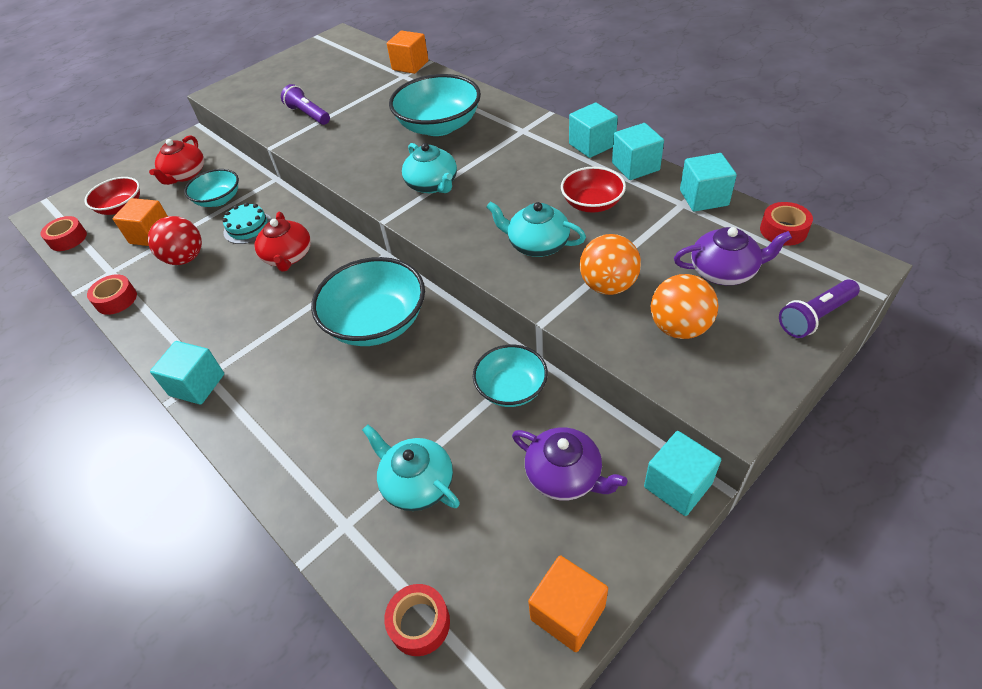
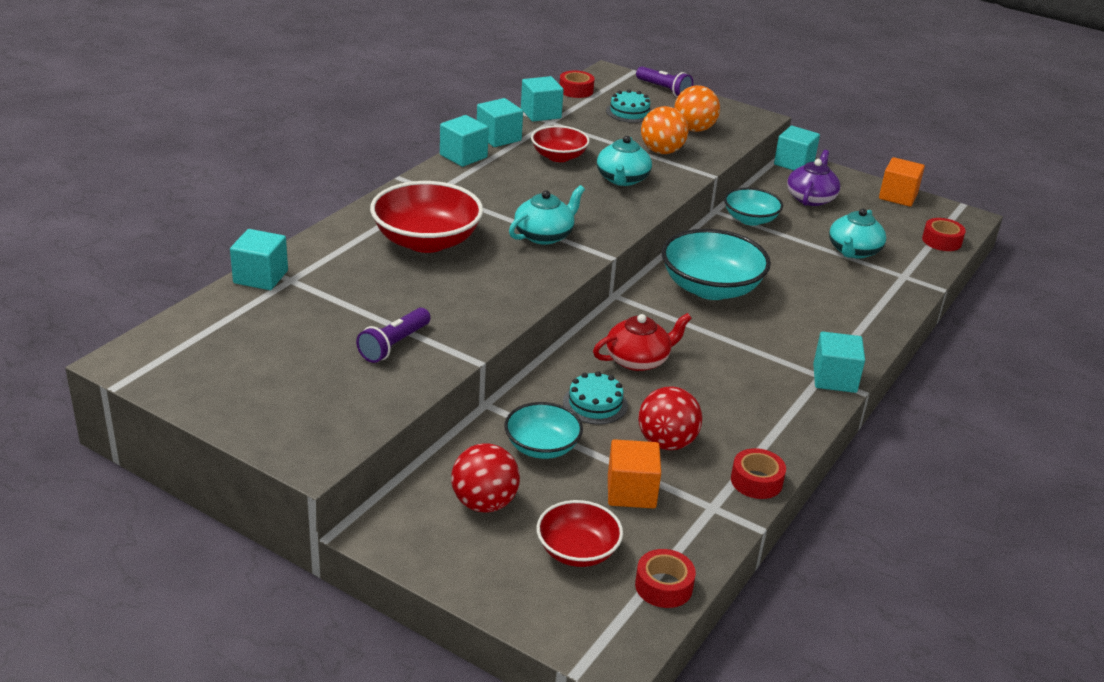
camera: 110 degrees left, 15 degrees down
red teapot [149,135,204,185] -> red ball [451,443,520,513]
orange cube [387,31,428,74] -> turquoise cube [230,229,288,290]
turquoise bowl [389,74,481,136] -> red bowl [370,181,483,253]
purple teapot [674,227,792,285] -> turquoise cake [606,89,651,123]

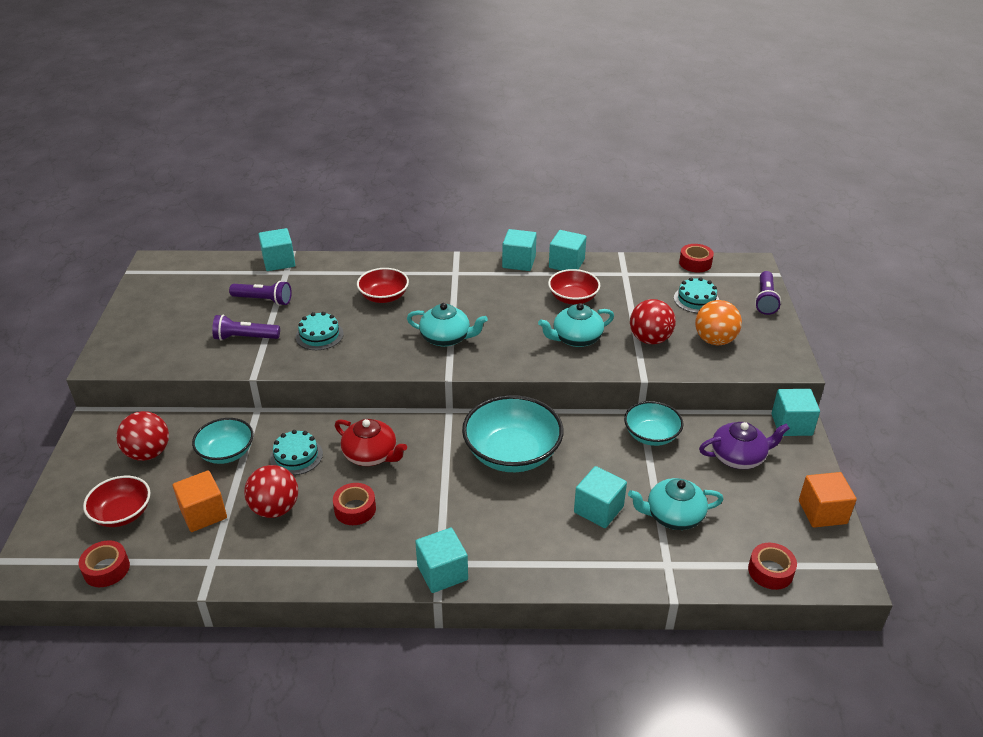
camera: 60 degrees right, 5 degrees up
red bowl [370,181,483,253] -> red bowl [357,268,409,303], size x0.60
turquoise cube [521,76,564,122] -> turquoise cube moved to [574,466,627,528]
orange ball [641,106,688,154] -> red ball [630,299,676,344]
red tape [731,448,786,499] -> red tape moved to [333,483,376,525]
none -> purple flashlight [229,281,292,306]
none -> turquoise cake [296,312,344,350]

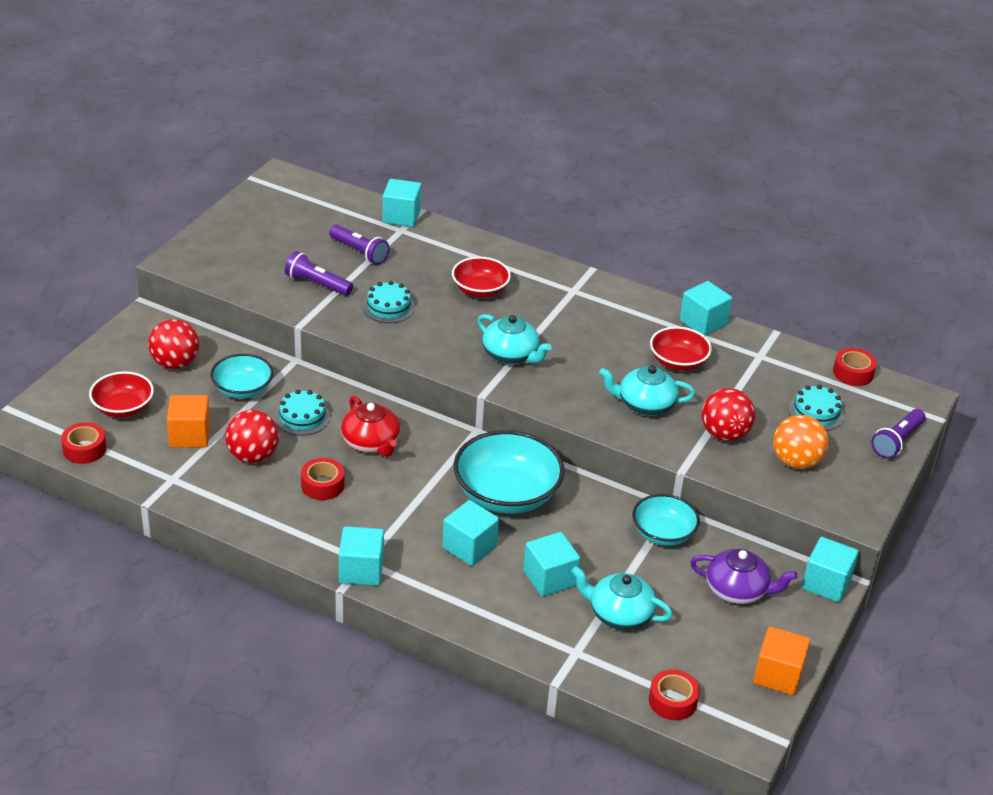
camera: 25 degrees right, 0 degrees up
turquoise cube [502,229,537,271] -> turquoise cube moved to [442,500,499,566]

